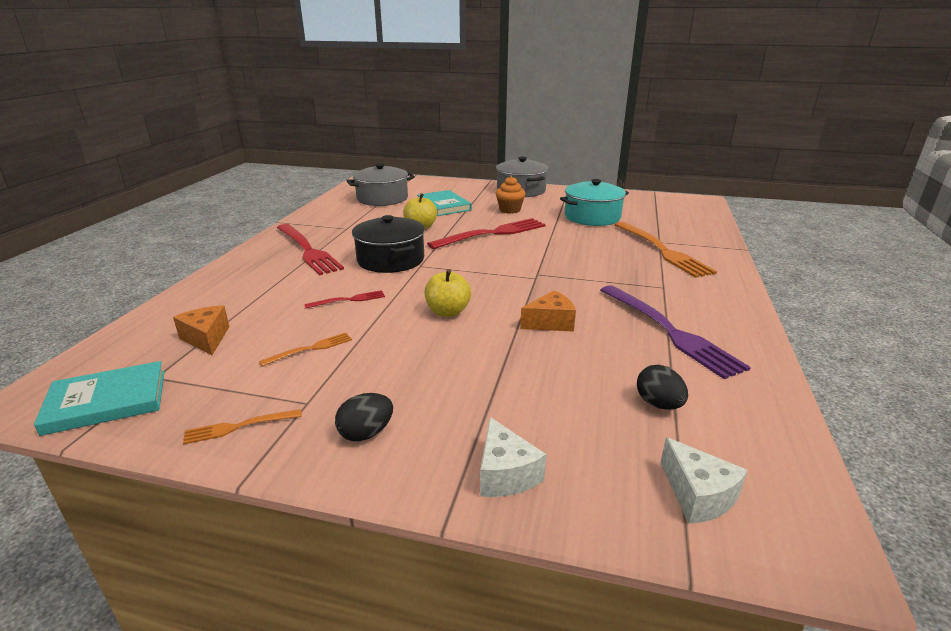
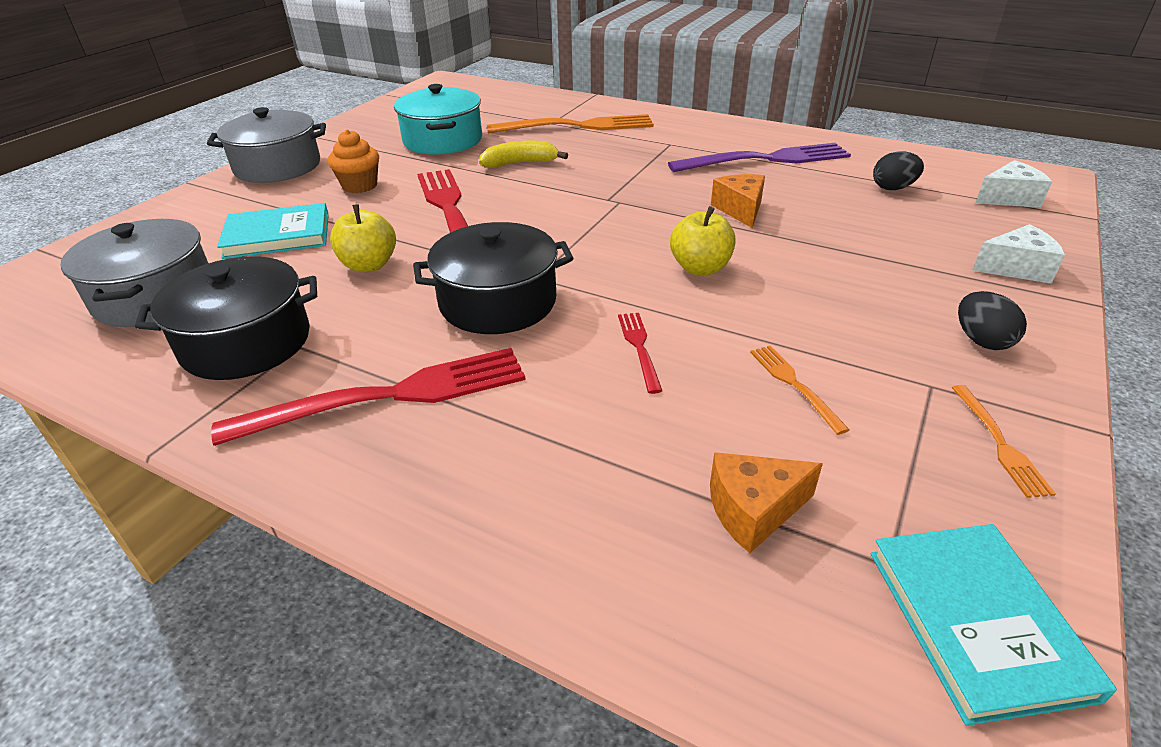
camera: 75 degrees left, 10 degrees up
none -> black pot [135,256,317,380]
none -> yellow banana [479,141,568,168]

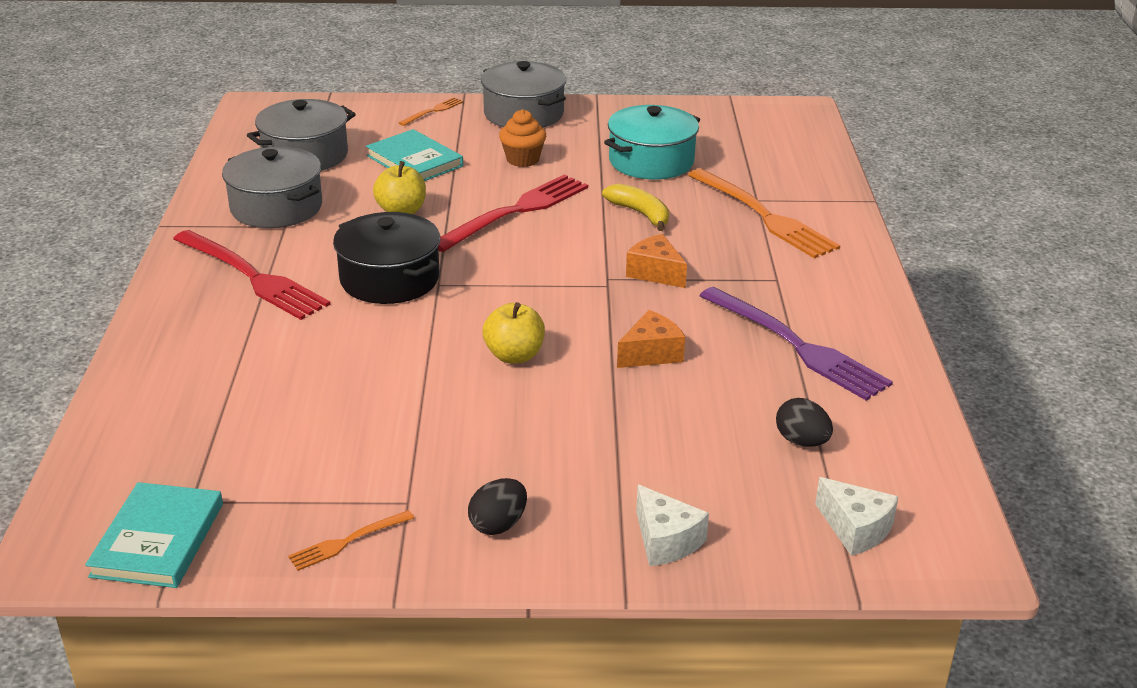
camera: 60 degrees right, 5 degrees down
black pot [135,256,317,380] -> grey pot [222,146,322,228]
red fork [618,313,662,394] -> none
orange cheese [710,452,823,553] -> orange cheese moved to [626,234,687,288]
orange fork [750,346,850,435] -> orange fork moved to [399,97,464,126]
turquoise book [871,524,1117,726] -> turquoise book turned 45 degrees counterclockwise [85,482,223,588]

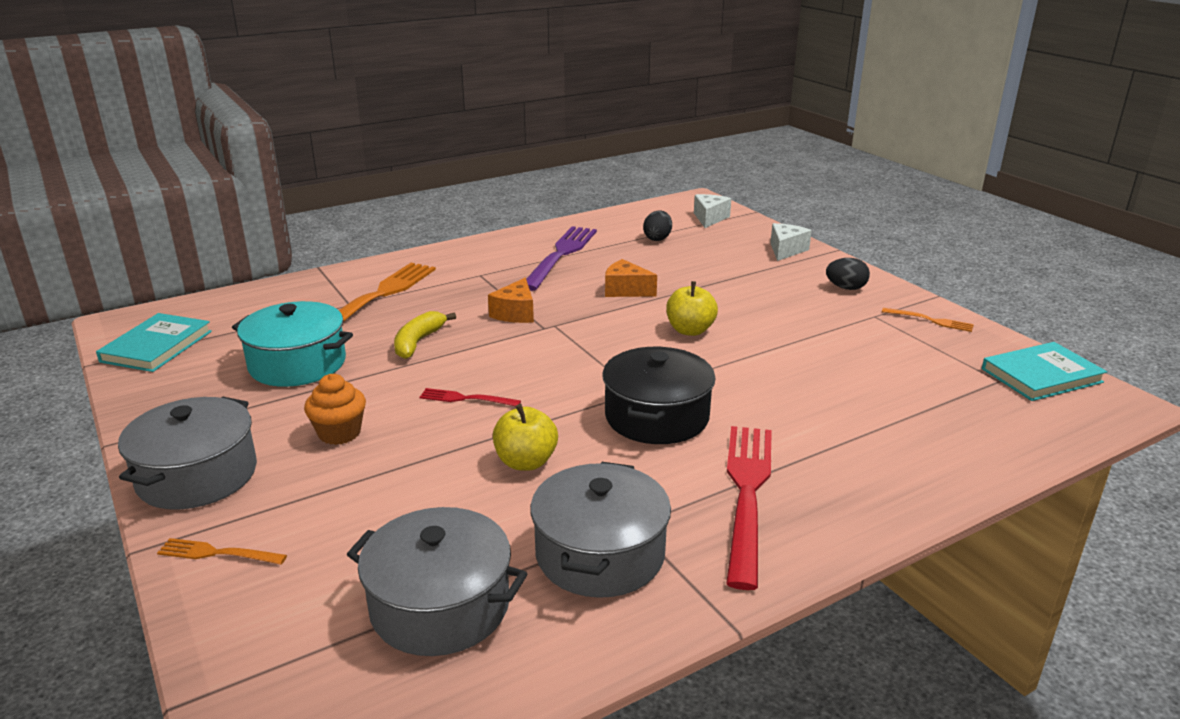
camera: 120 degrees left, 5 degrees down
turquoise book [366,129,463,181] -> turquoise book moved to [96,313,212,372]
red fork [438,174,588,252] -> red fork [420,388,521,406], size x0.47

